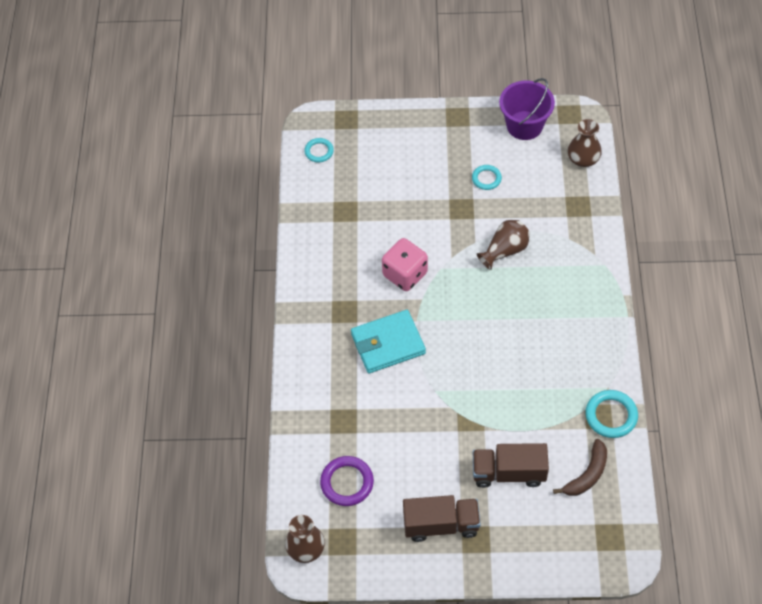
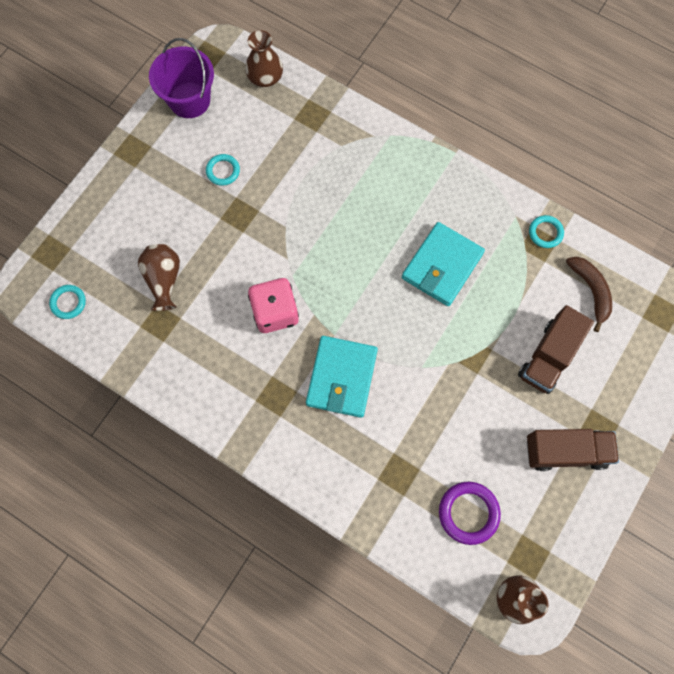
camera: 60 degrees left, 15 degrees up
brown truck [403,495,481,542] -> brown truck turned 60 degrees clockwise [527,429,619,471]
brown vase [477,220,530,270] -> brown vase moved to [138,244,180,311]
turquoise ring [585,390,638,438] -> turquoise ring [529,215,564,248], size x0.63
none -> turquoise wallet [402,222,485,306]

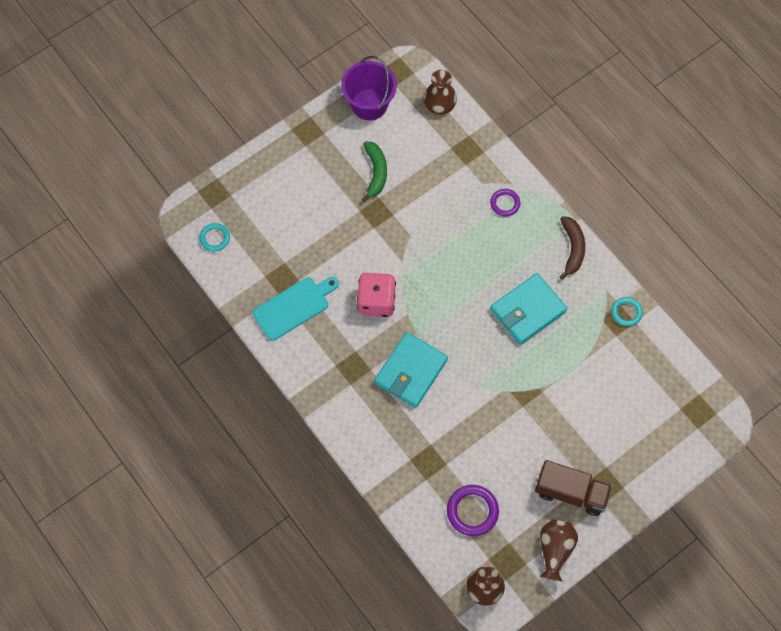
camera: 20 degrees right, 5 degrees down
brown vase [138,244,180,311] -> brown vase moved to [539,519,578,582]
turquoise ring [206,154,240,186] -> green banana [362,142,387,202]
brown truck [518,305,594,394] -> none
brown banana [566,257,612,332] -> brown banana moved to [560,216,585,280]
none -> turquoise cutting board [253,277,339,341]
none -> purple ring [490,189,520,216]

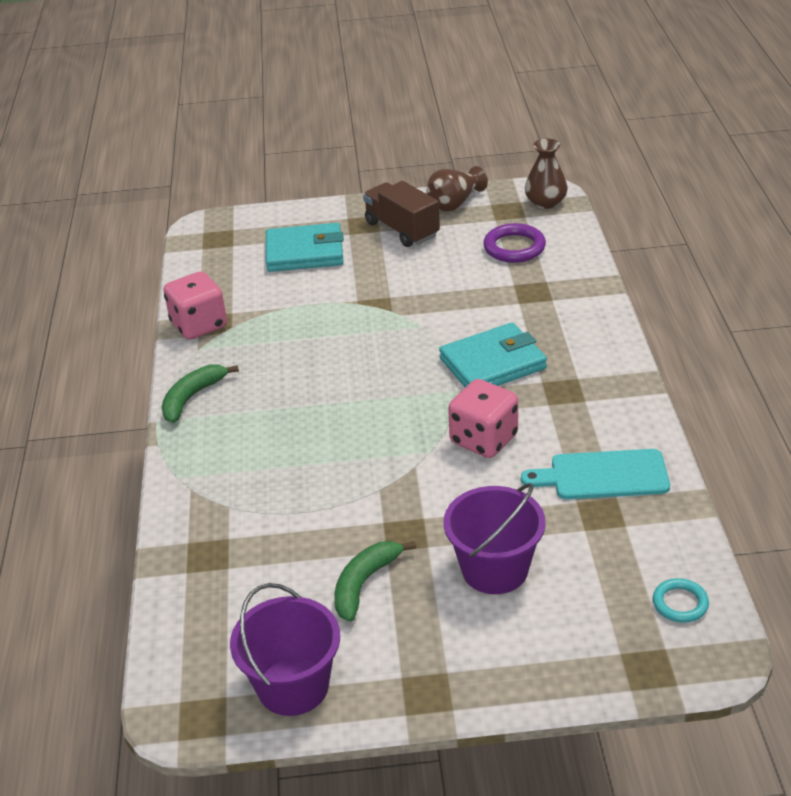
camera: 145 degrees left, 30 degrees down
brown vase [424,70,457,115] -> none
purple ring [490,189,520,216] -> none
turquoise wallet [490,273,567,345] -> turquoise wallet moved to [266,223,344,272]
brown banana [560,216,585,280] -> green banana [161,365,239,423]
turquoise ring [612,297,643,326] -> pink dice [163,271,227,340]
none -> purple bucket [444,483,546,594]

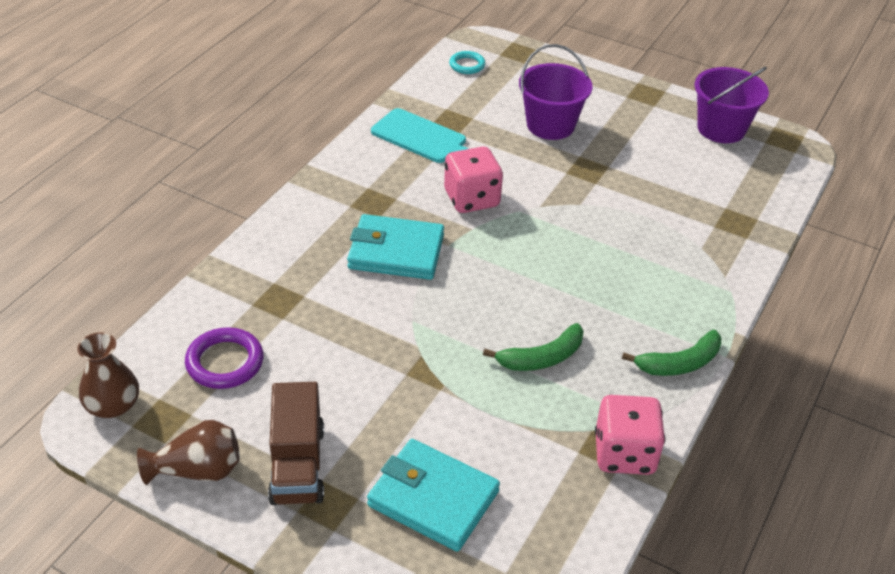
camera: 150 degrees left, 5 degrees up
green banana [334,541,416,622] -> green banana moved to [483,323,584,371]

